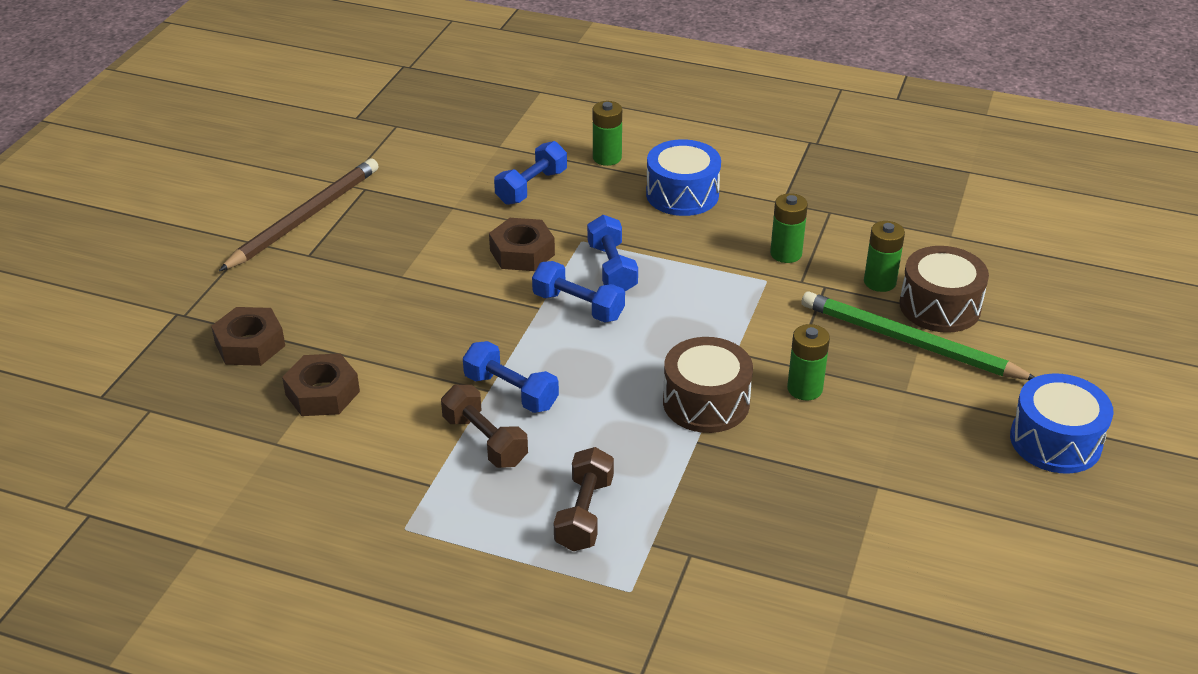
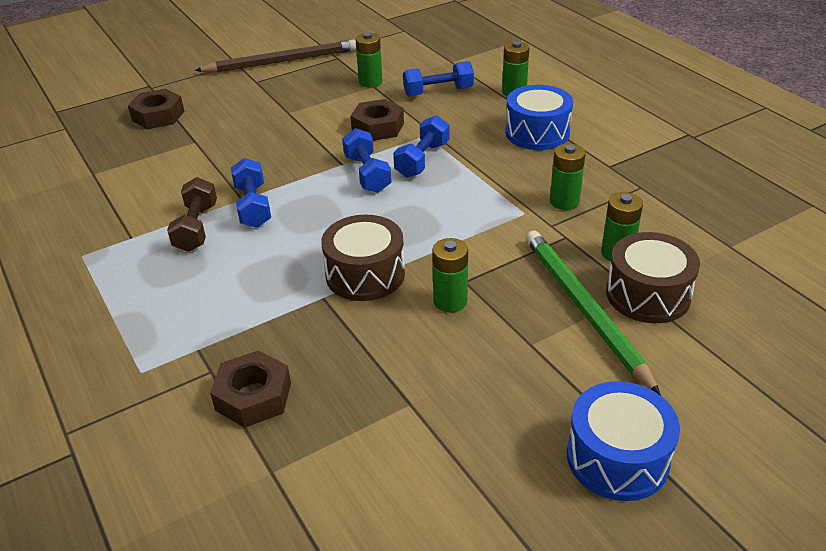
camera: 40 degrees right, 0 degrees up
brown nut [282,353,360,416] -> brown nut moved to [210,350,291,428]
brown dumbbell [554,447,614,551] -> none
none -> green battery [355,33,383,88]

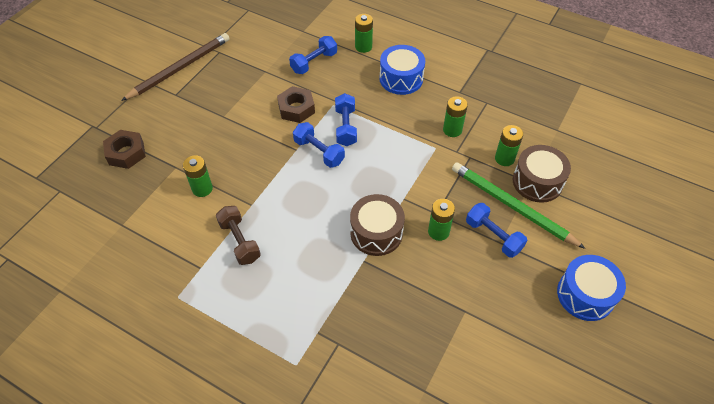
camera: 30 degrees left, 15 degrees up
brown nut [210,350,291,428] -> none
blue dumbbell [231,158,271,228] -> blue dumbbell moved to [466,203,527,258]
green battery [355,33,383,88] -> green battery moved to [183,155,213,197]

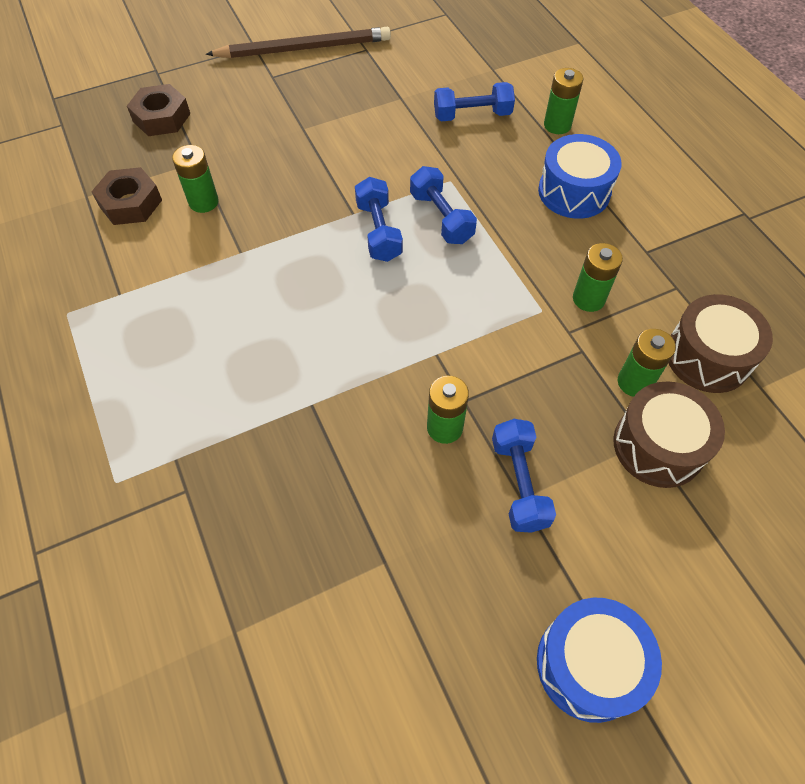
camera: 35 degrees right, 5 degrees up
brown dumbbell [216,206,261,265] -> none
brown nut [277,86,315,123] -> brown nut moved to [91,167,162,225]
blue dumbbell [335,93,357,146] -> blue dumbbell turned 60 degrees counterclockwise [410,166,477,244]
brown drum [350,194,405,256] -> brown drum moved to [669,294,773,393]
green pencil [452,162,586,249] -> none

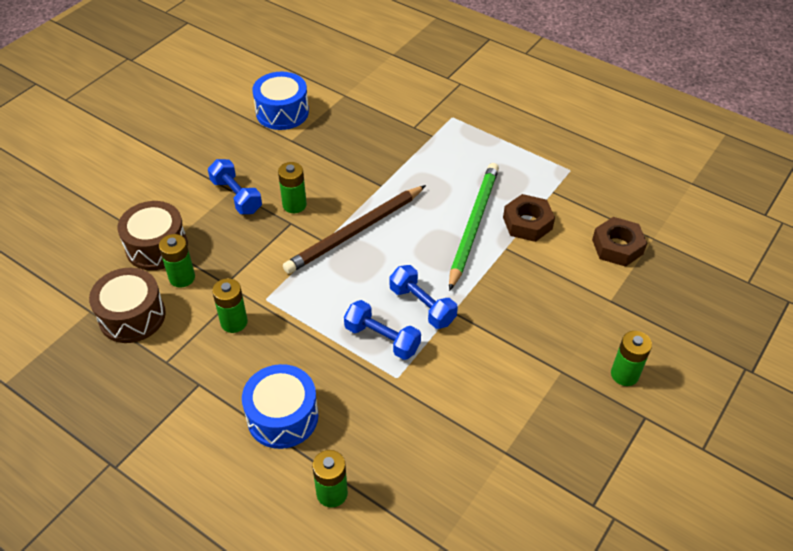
camera: 150 degrees right, 10 degrees down
brown nut [127,84,190,136] -> brown nut moved to [503,194,555,242]
green battery [172,145,219,213] -> green battery moved to [611,331,652,386]
brown pencil [206,27,391,58] -> brown pencil moved to [283,185,426,274]
blue dumbbell [434,82,515,121] -> none
blue drum [537,598,662,723] -> blue drum moved to [252,72,309,130]
none -> green pencil [449,163,499,291]

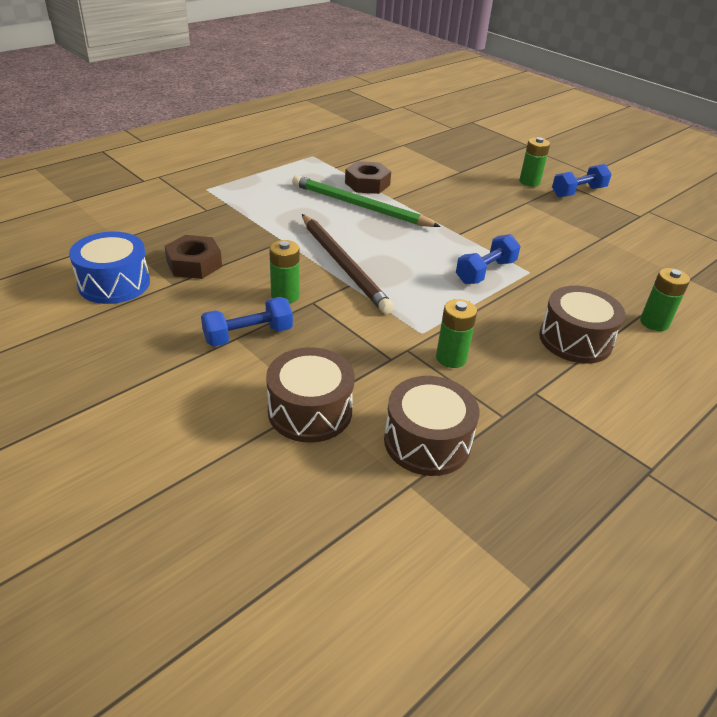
camera: 80 degrees left, 10 degrees down
green battery [159,234,195,288] -> none
blue drum [242,364,318,449] -> brown drum [539,286,625,364]
blue dumbbell [390,265,458,329] -> blue dumbbell moved to [552,164,612,197]
brown nut [592,217,647,267] -> brown nut moved to [164,235,222,279]

